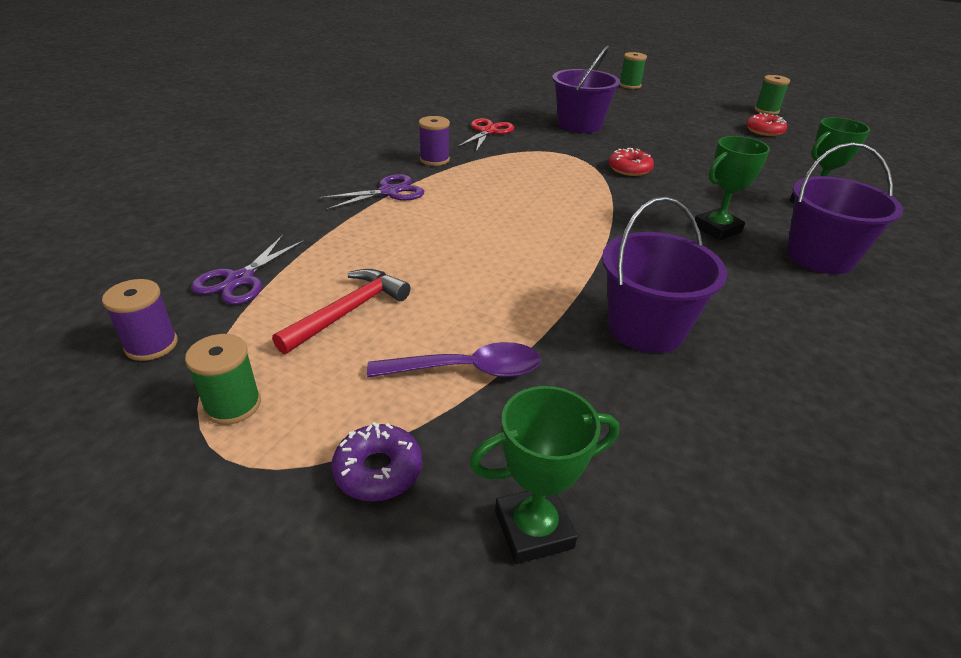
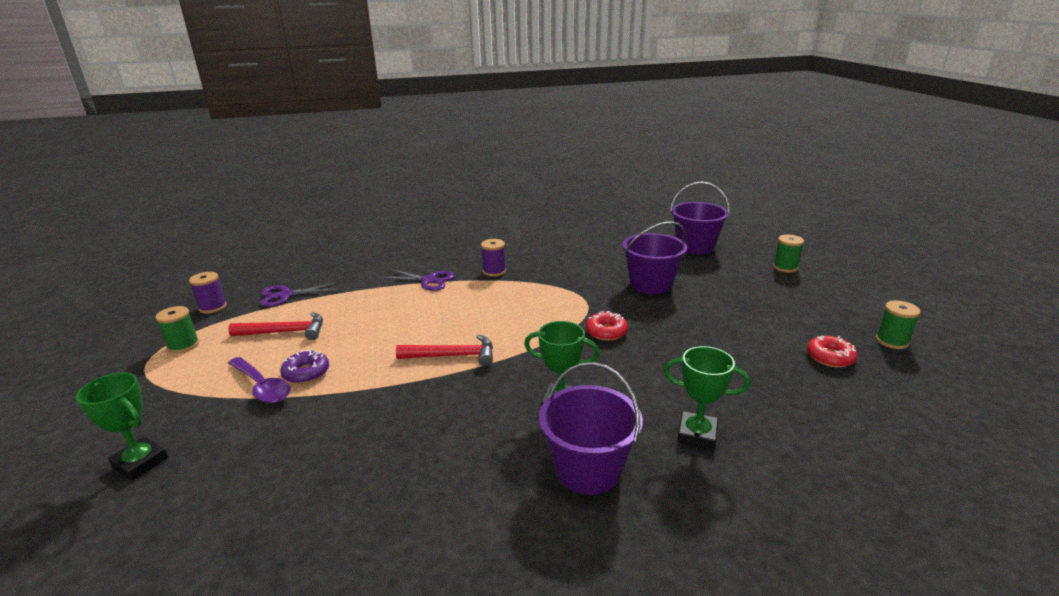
camera: 50 degrees right, 10 degrees down
purple donut [331,422,422,501] -> purple donut moved to [280,349,329,384]
red scissors [457,118,514,152] -> none
purple bucket [602,197,727,353] -> purple bucket moved to [670,182,730,254]
none -> red hammer [396,334,493,366]

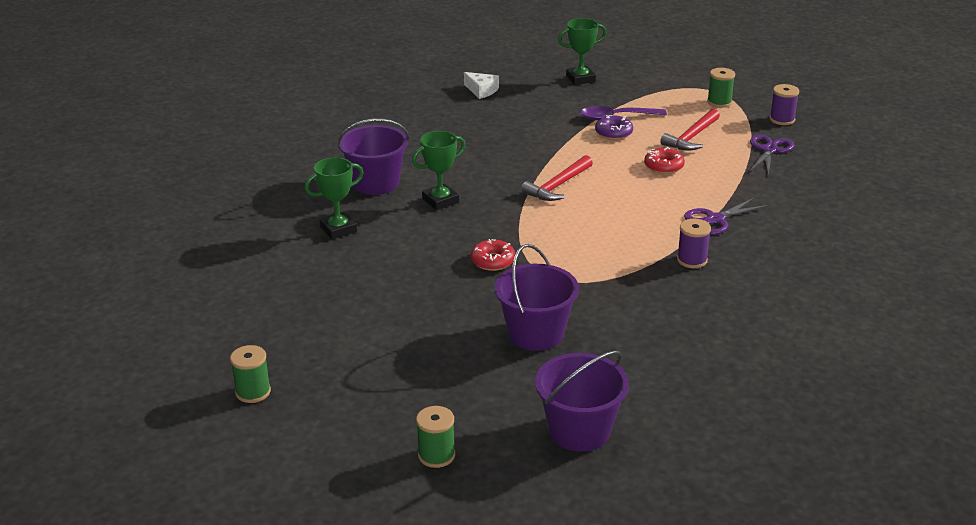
camera: 130 degrees right, 5 degrees up
red donut [807,336,858,368] -> red donut moved to [644,147,685,174]
none -> white cheese [464,72,499,99]

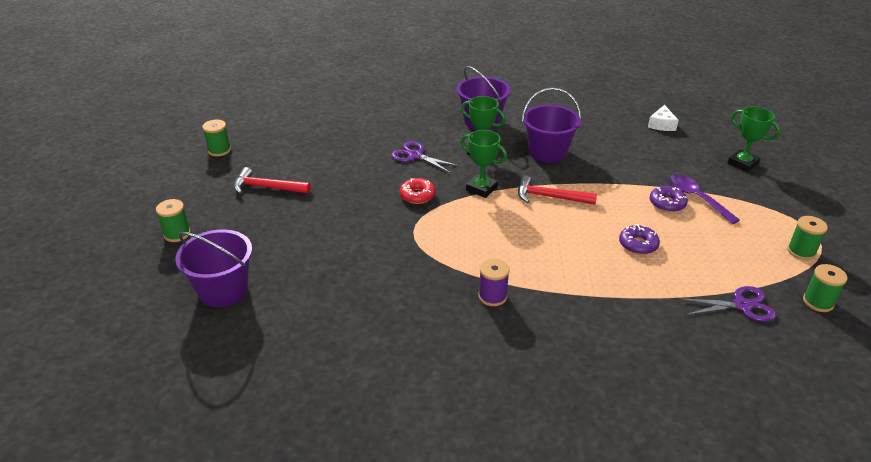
camera: 65 degrees right, 5 degrees up
green trophy [305,157,364,239] -> green trophy moved to [461,130,507,198]
purple bucket [495,244,579,351] -> purple bucket moved to [522,88,581,163]
red donut [644,147,685,174] -> purple donut [619,224,660,255]
red hammer [660,109,720,151] -> red hammer moved to [234,167,311,194]
purple scissors [684,197,768,235] -> purple scissors moved to [391,141,459,173]
purple spool [770,84,799,125] -> green spool [803,264,847,312]

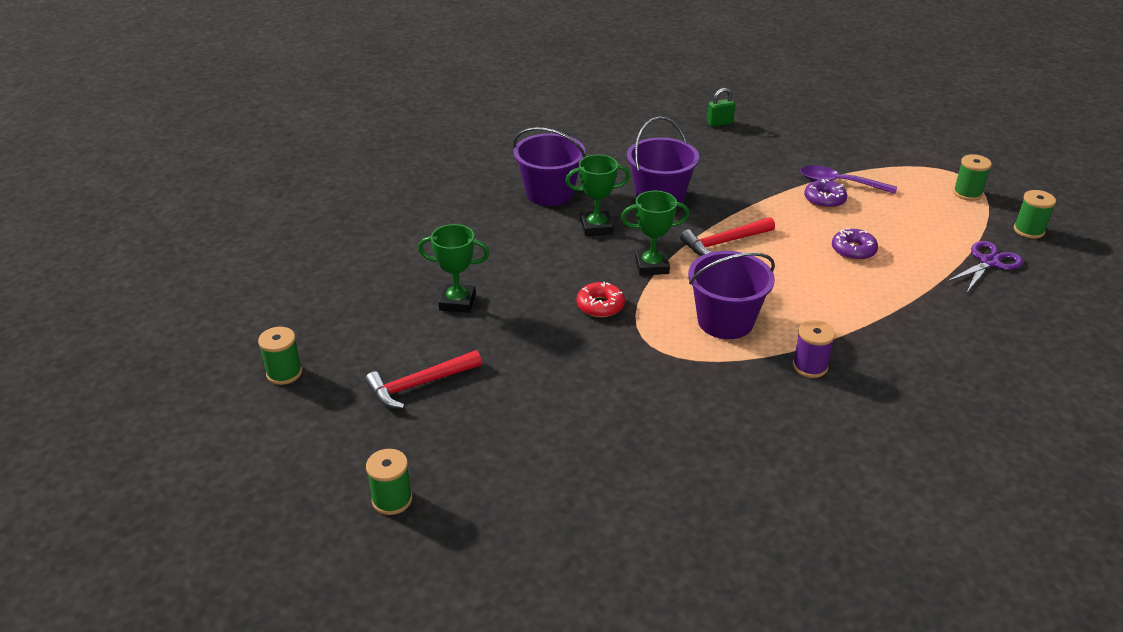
camera: 40 degrees left, 0 degrees up
purple bucket [175,230,252,307] -> purple bucket moved to [688,251,775,339]
purple scissors [391,141,459,173] -> none
white cheese [648,105,679,131] -> green padlock [707,88,735,127]
green trophy [728,106,780,172] -> green trophy moved to [418,224,490,313]

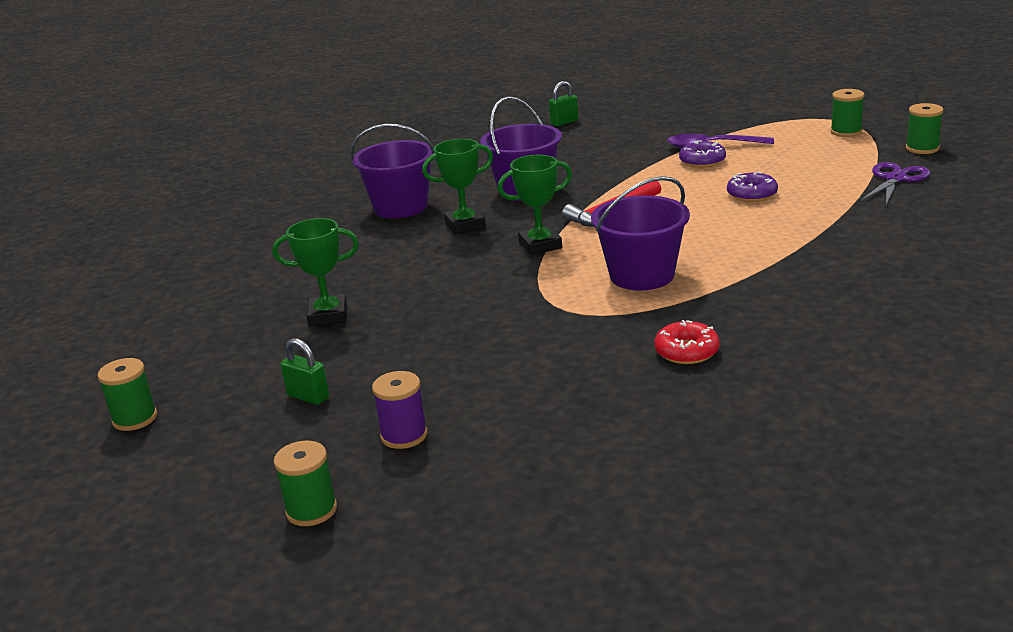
camera: 10 degrees left, 10 degrees down
red hammer [365,350,482,409] -> green padlock [280,338,329,405]
red donut [577,282,625,317] -> red donut moved to [654,320,720,364]
purple spool [793,320,835,378] -> purple spool moved to [372,371,427,449]

